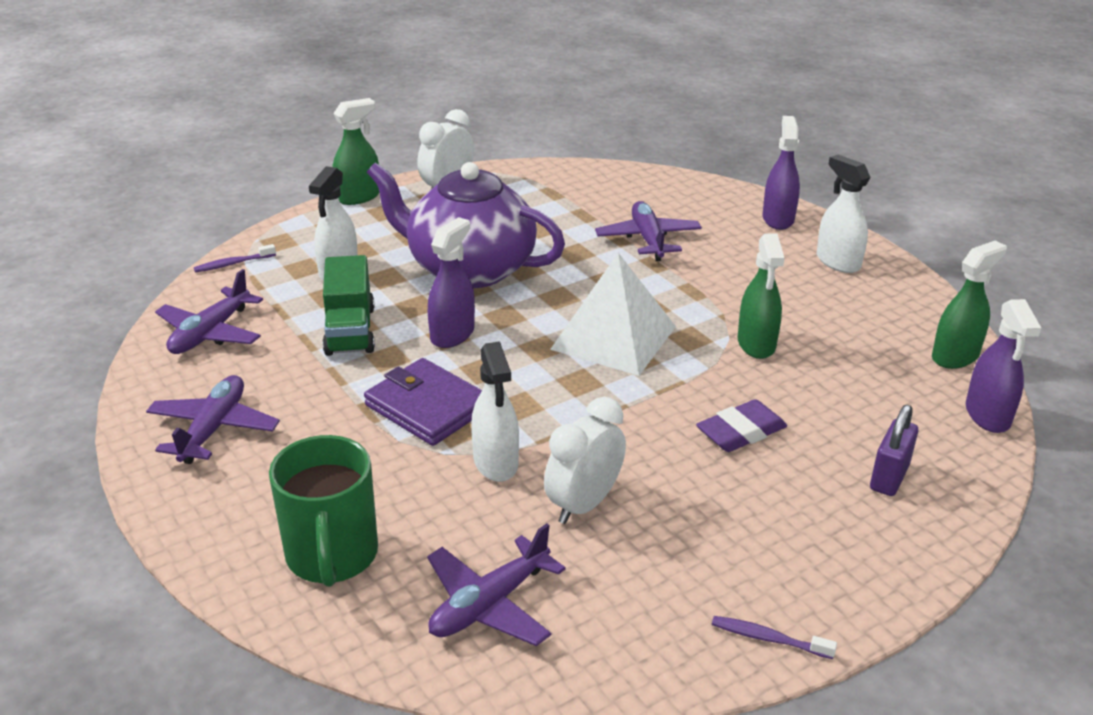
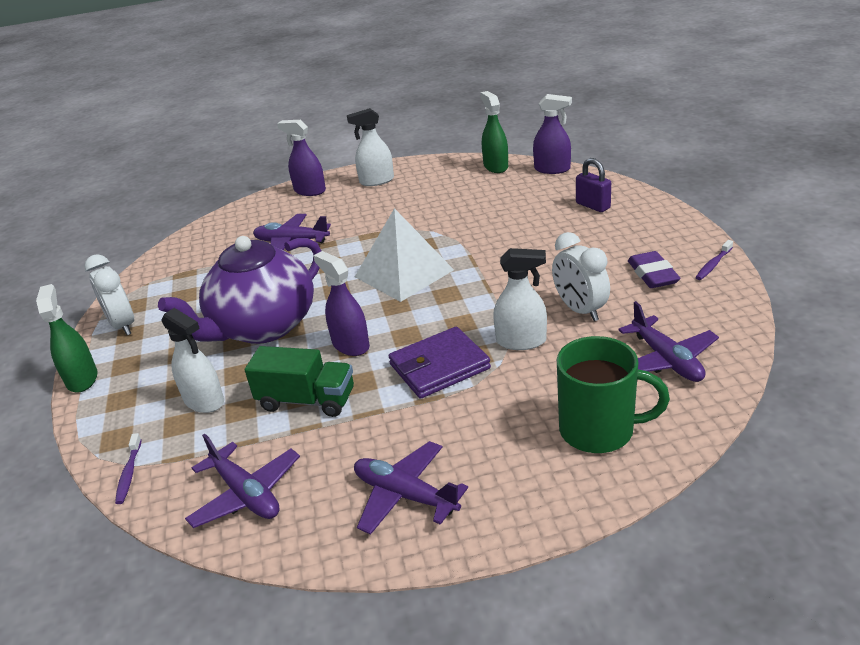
camera: 65 degrees left, 0 degrees up
purple eraser [696,399,787,452] -> purple eraser moved to [628,251,681,288]
green spray bottle [737,234,785,359] -> none

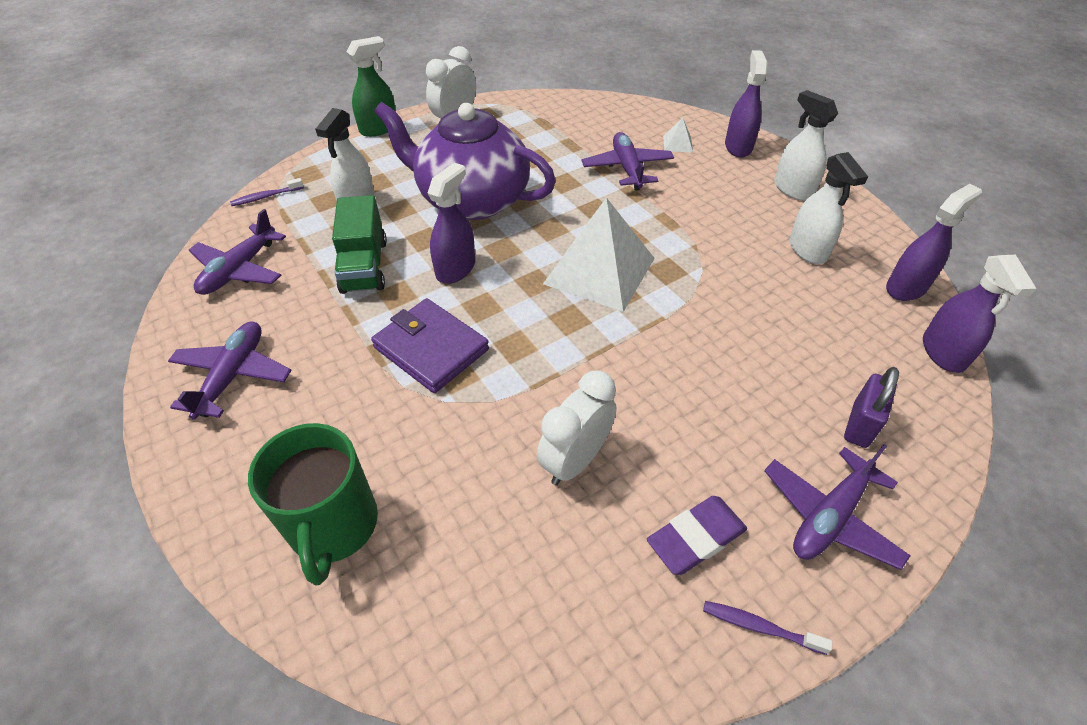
camera: 65 degrees right, 15 degrees up
green spray bottle [480,91,508,173] -> purple spray bottle [886,184,982,301]
white spray bottle [493,248,547,350] -> white spray bottle moved to [789,152,868,264]
purple plane [618,301,719,382] -> purple plane moved to [764,444,911,570]
none -> white pyramid [663,117,693,153]

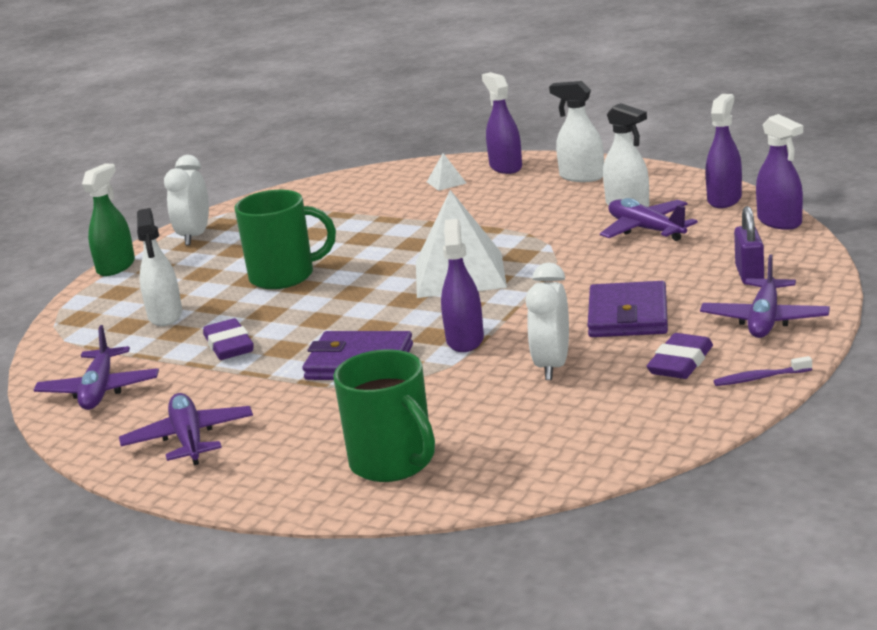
camera: 25 degrees left, 25 degrees down
purple toothbrush [230,178,304,206] -> none
green truck [332,195,387,294] -> purple eraser [203,318,254,360]
purple teapot [374,102,556,220] -> green mug [234,190,336,289]
purple spray bottle [428,163,475,284] -> purple spray bottle moved to [441,219,484,352]
purple plane [582,132,674,191] -> purple plane moved to [600,198,698,241]
none -> purple wallet [588,281,668,337]

